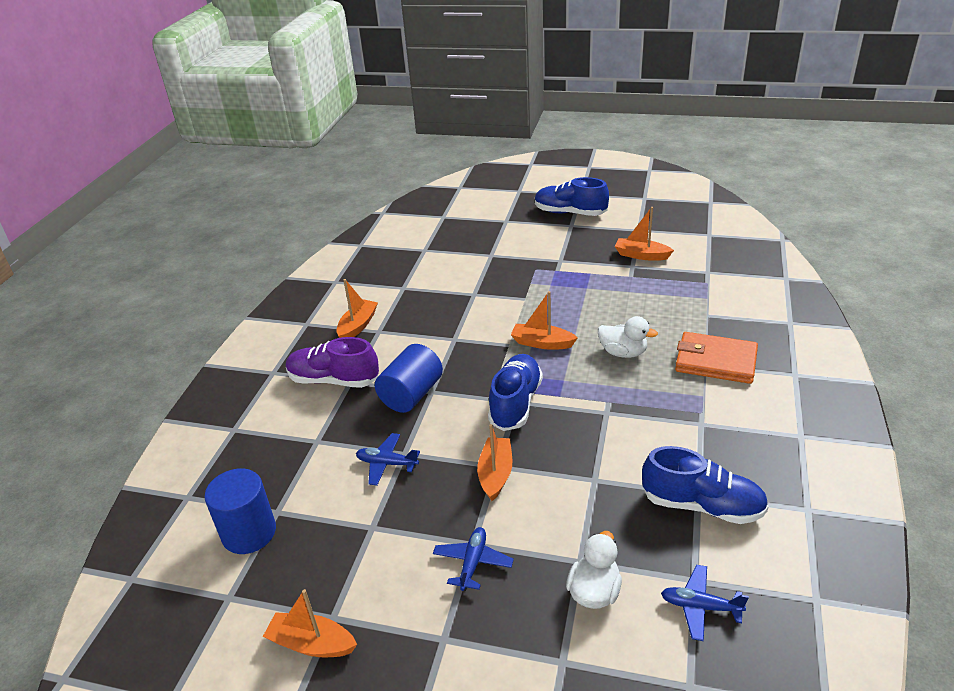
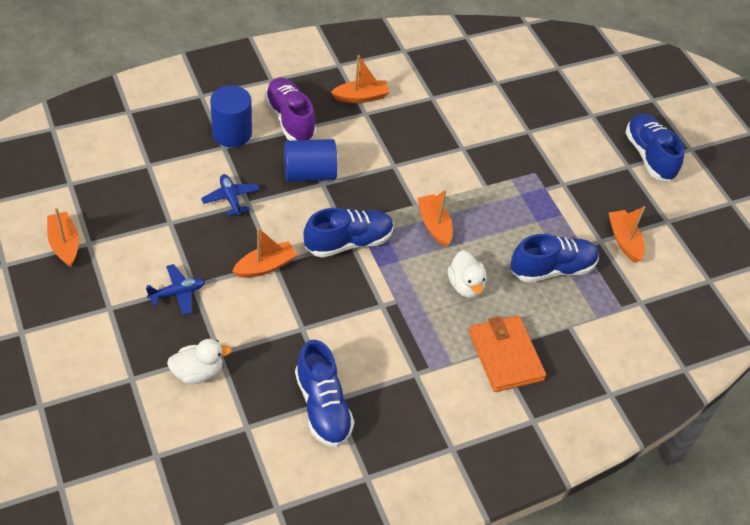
camera: 45 degrees right, 15 degrees up
blue cylinder [205,468,276,554] -> blue cylinder moved to [210,85,252,147]
blue plane [661,565,749,641] -> none
none -> blue shoe [511,234,599,283]

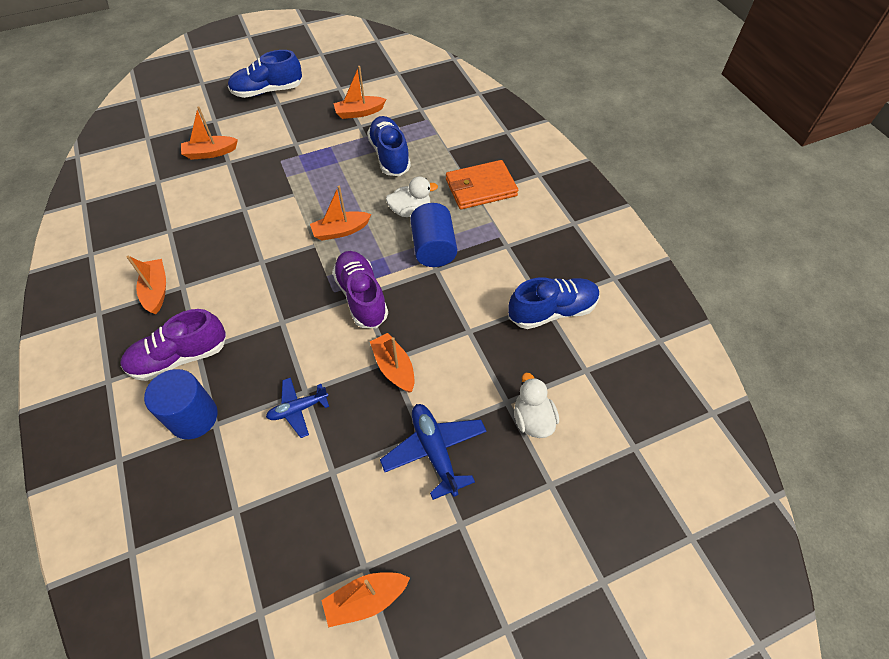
camera: 85 degrees left, 5 degrees up
blue plane [146,264,205,315] -> blue plane [380,404,487,500], size x1.54
blue cylinder [284,139,337,182] -> blue cylinder moved to [410,203,457,267]
blue shoe [303,208,394,258] -> purple shoe [332,251,388,328]
none -> orange boat [181,106,238,160]

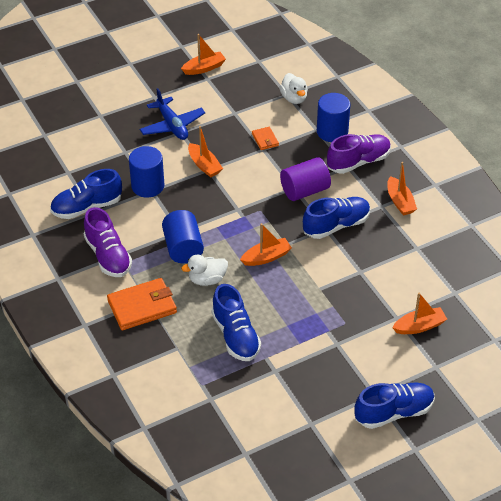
camera: 175 degrees right, 10 degrees down
blue plane [266,377,329,438] -> orange wallet [252,127,279,150]
purple shoe [332,251,388,328] -> purple shoe moved to [84,207,132,277]
orange boat [333,66,386,119] -> none
white duck [514,373,559,438] -> white duck moved to [279,73,308,104]
none -> blue cylinder [129,146,164,198]
none -> purple cylinder [280,157,331,201]
none -> blue shoe [303,197,370,239]

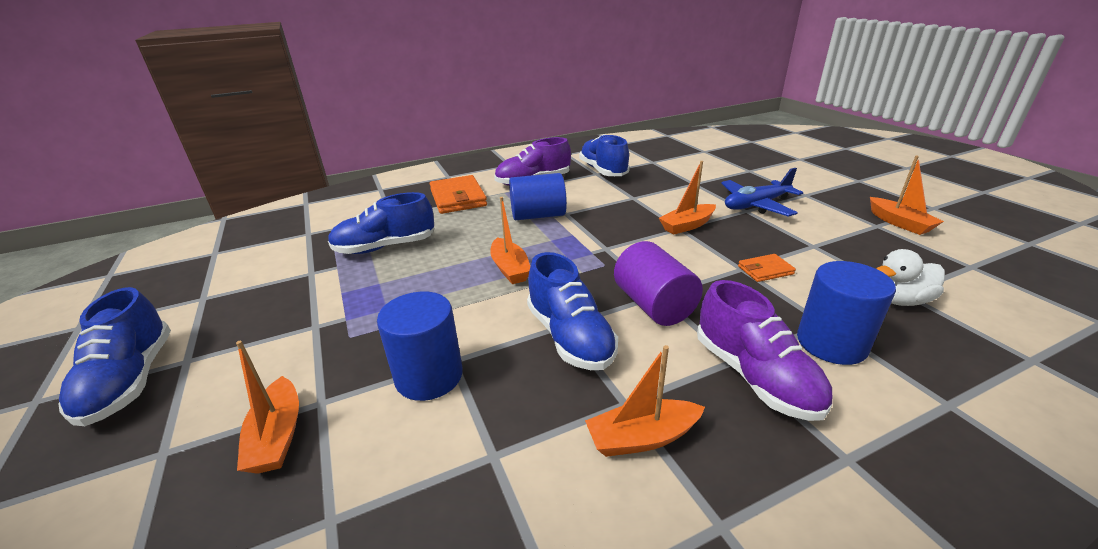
camera: 95 degrees right, 15 degrees down
blue cylinder [129,146,164,198] -> blue cylinder moved to [377,292,463,401]
white duck [181,254,228,286] -> none

